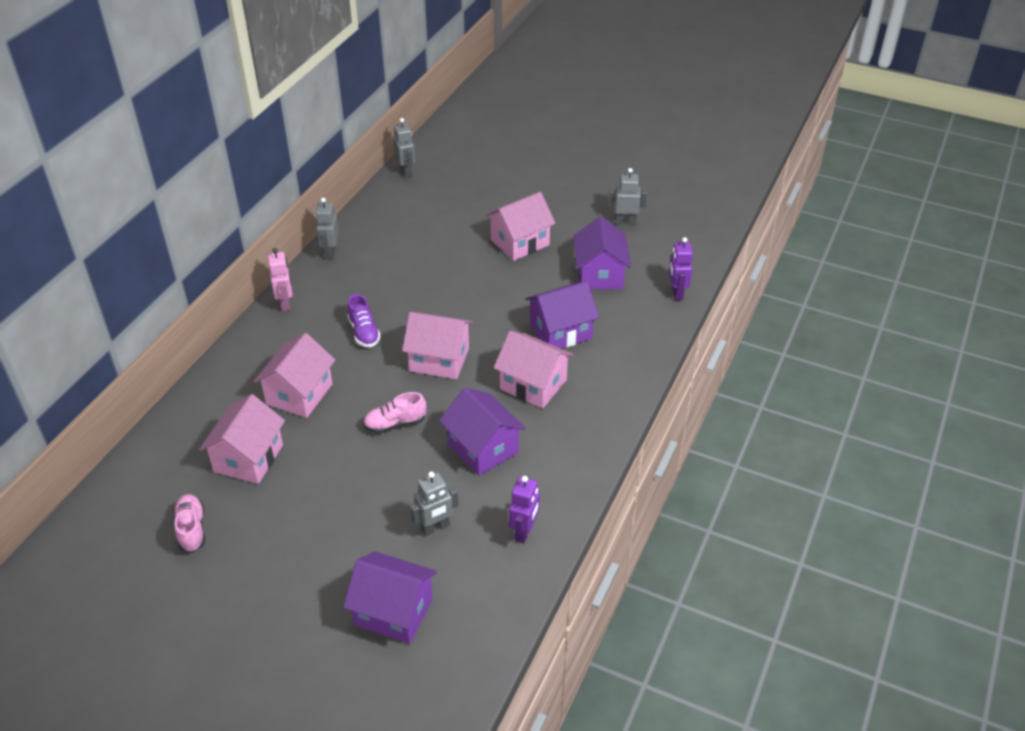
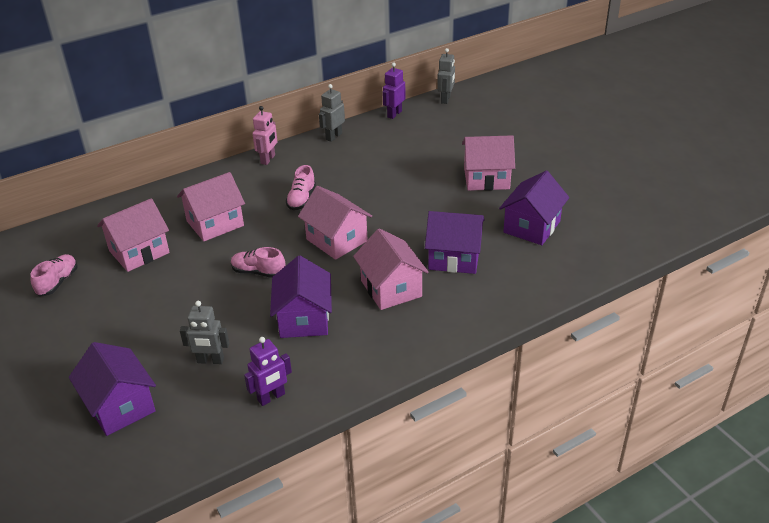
camera: 35 degrees right, 5 degrees down
purple shoe [347,294,381,347] -> pink shoe [286,165,316,210]
grey robot [608,168,647,225] -> none
purple robot [669,237,693,300] -> purple robot moved to [383,63,406,119]

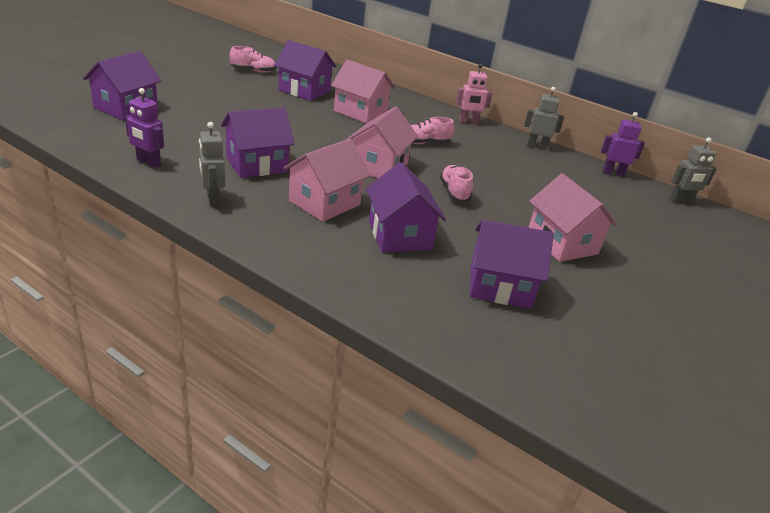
camera: 60 degrees right, 5 degrees down
pink house [97,198,170,272] -> purple house [274,40,336,101]
grey robot [180,301,229,364] -> grey robot moved to [199,122,225,206]
pink shoe [231,247,285,278] -> pink shoe moved to [440,165,473,202]

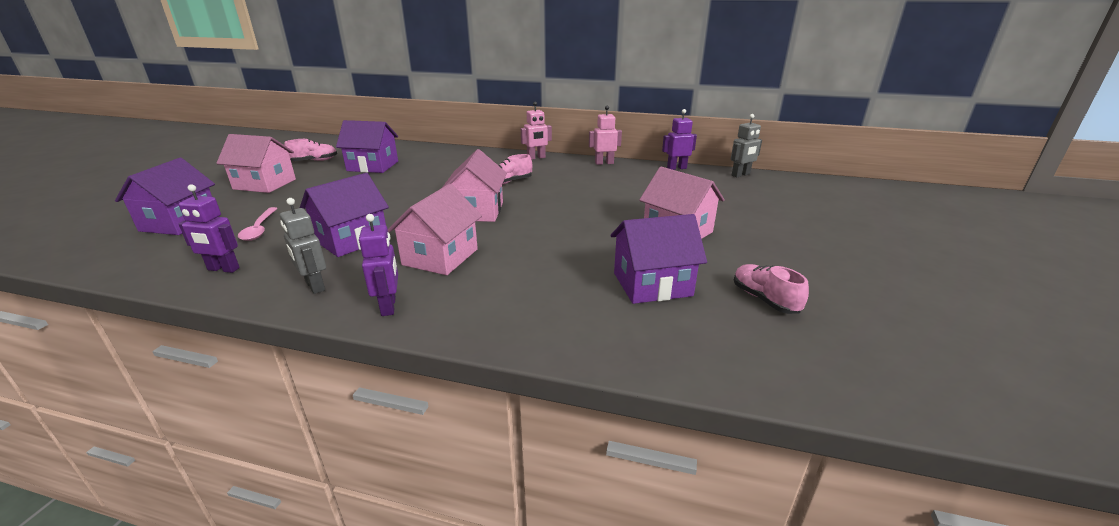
camera: 15 degrees left, 5 degrees down
pink house [331,59,395,123] -> pink house moved to [216,134,296,193]
purple house [366,162,446,252] -> none
pink shoe [440,165,473,202] -> pink shoe moved to [734,264,809,314]
grey robot [524,87,564,150] -> pink robot [589,105,622,165]
none -> pink spoon [238,207,278,241]
none -> purple robot [359,214,398,316]

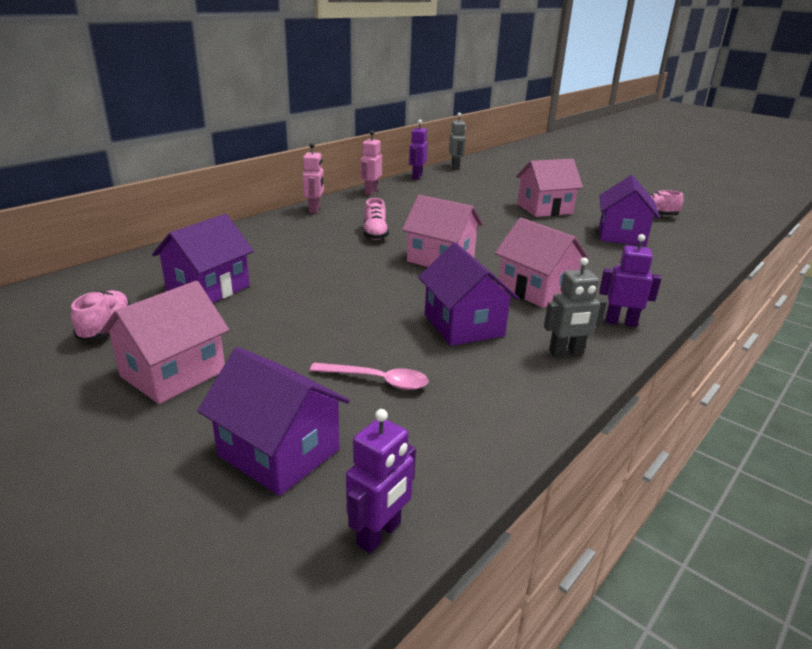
camera: 65 degrees left, 0 degrees up
purple robot [179,184,240,273] -> purple robot moved to [346,409,416,553]

